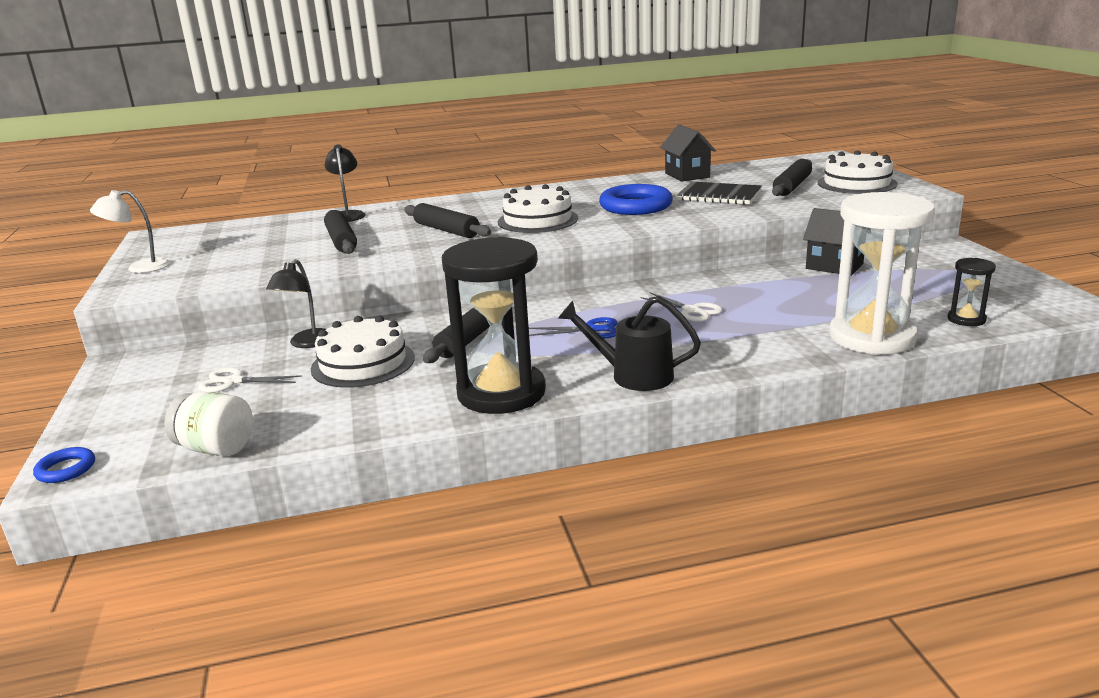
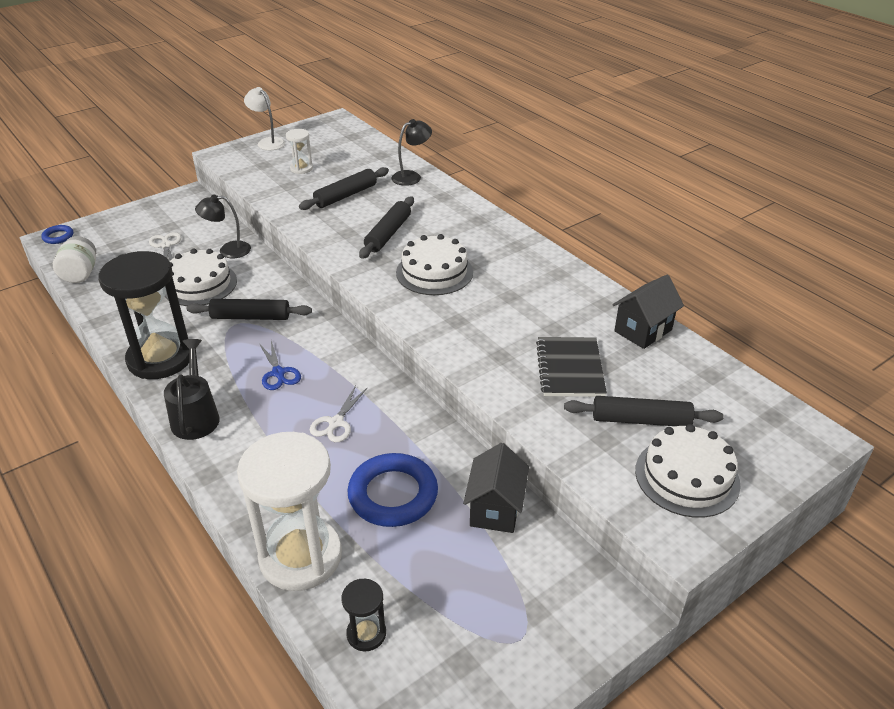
camera: 65 degrees right, 15 degrees up
blue ring [599,184,673,215] -> blue ring moved to [347,453,438,527]
none -> white hourglass [286,129,313,174]

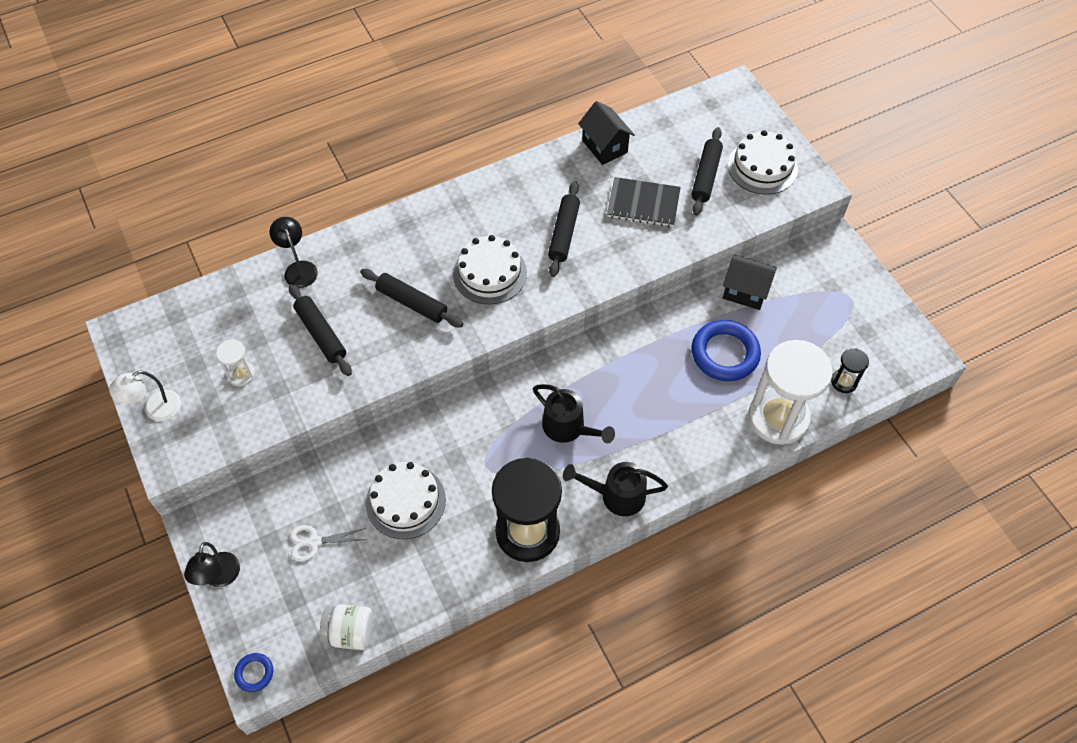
camera: 80 degrees left, 20 degrees up
black rolling pin [186,299,312,320] -> black rolling pin moved to [548,181,580,277]
black lamp [195,195,251,258] -> black lamp moved to [184,542,240,587]
blue scissors [259,341,301,390] -> black watering can [533,384,615,443]
white scissors [310,385,368,442] -> none

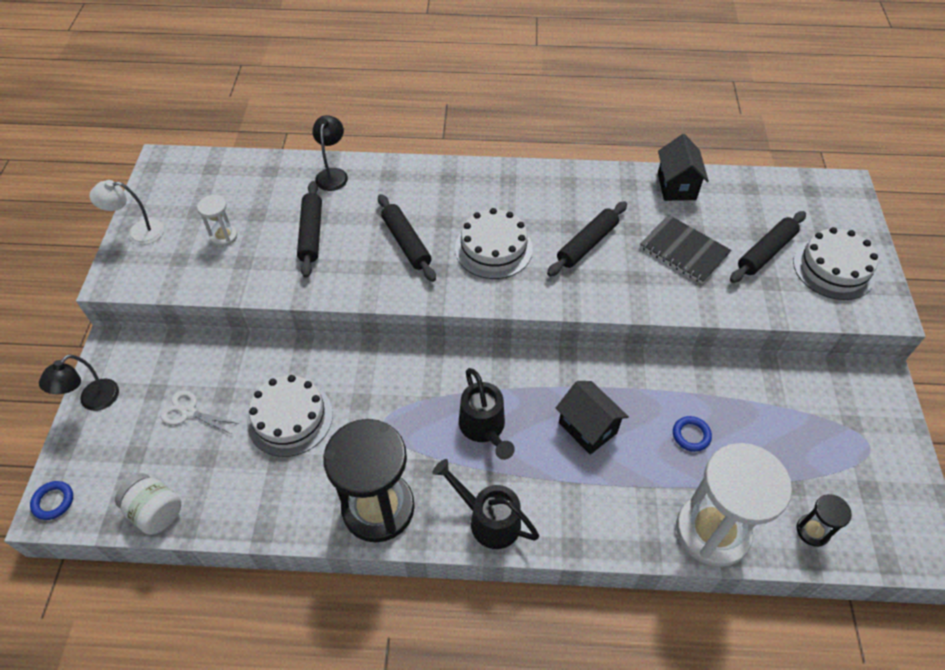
camera: 30 degrees right, 5 degrees down
blue ring [692,320,761,381] -> blue ring [673,416,712,452], size x0.48
black house [723,254,777,310] -> black house moved to [556,381,629,455]

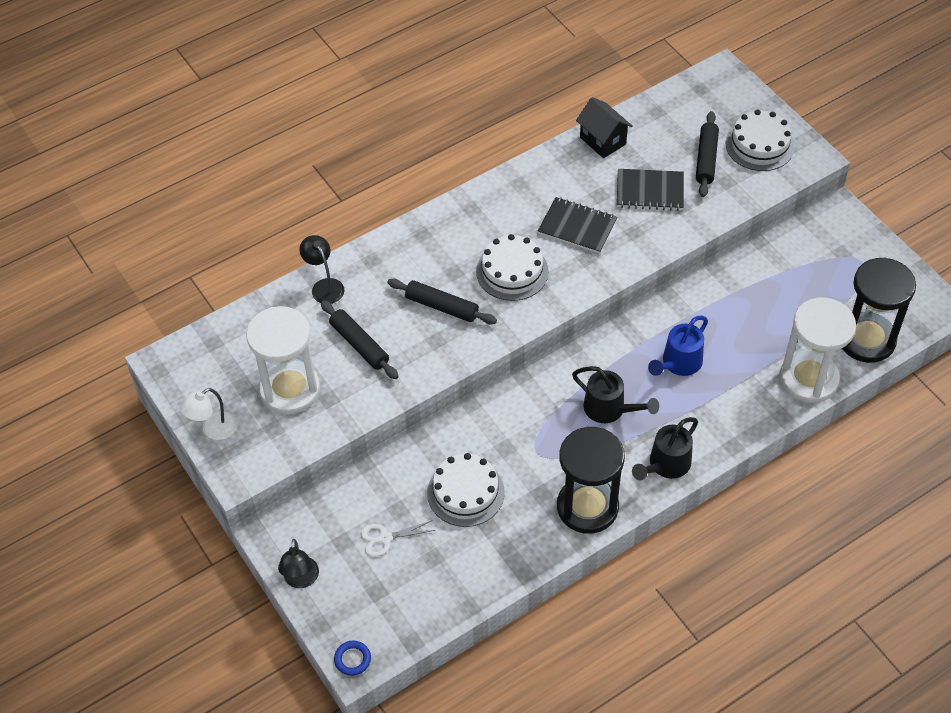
camera: 35 degrees left, 0 degrees up
white jar [115,473,181,535] -> none
white hourglass [197,195,237,247] -> white hourglass [246,306,320,415], size x2.25
black watering can [432,459,539,549] -> black watering can turned 45 degrees counterclockwise [632,417,698,480]
black rolling pin [547,201,627,277] -> black notebook [538,197,618,254]
black house [556,381,629,455] -> blue watering can [648,316,708,376]
blue ring [673,416,712,452] -> none
black hourglass [796,494,852,547] -> black hourglass [842,258,916,363], size x2.25

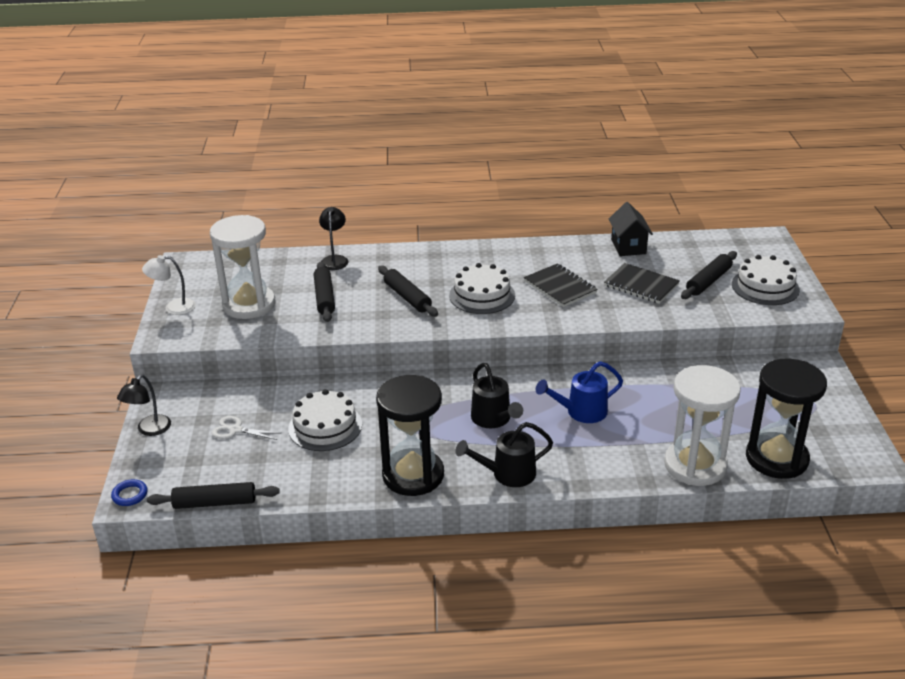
camera: 30 degrees right, 20 degrees down
none -> black rolling pin [147,482,280,509]

